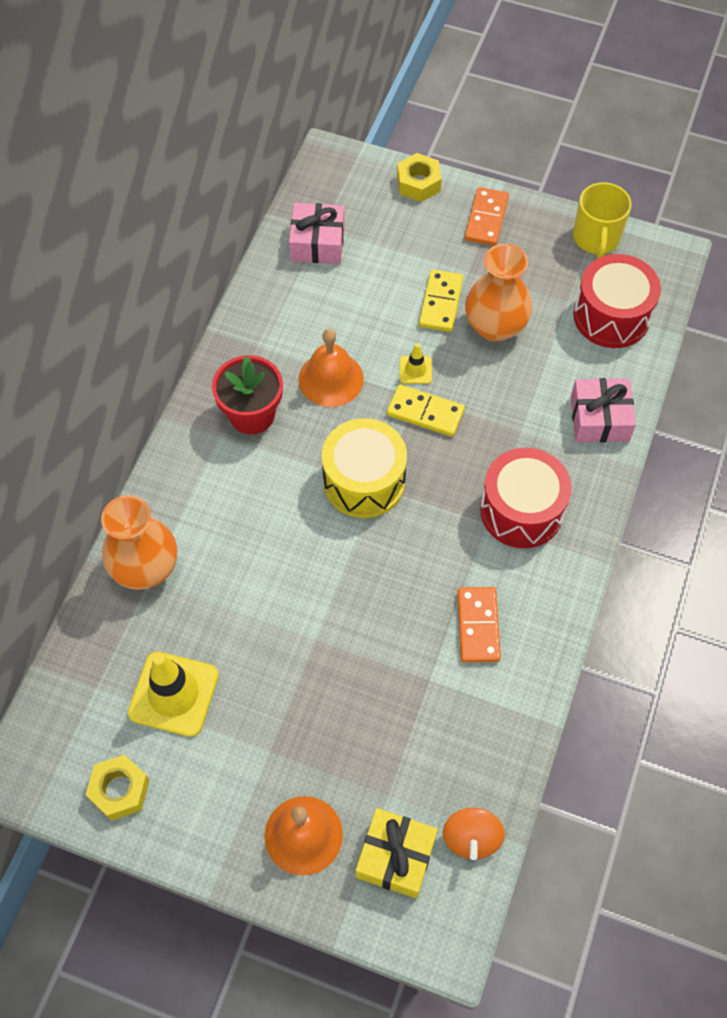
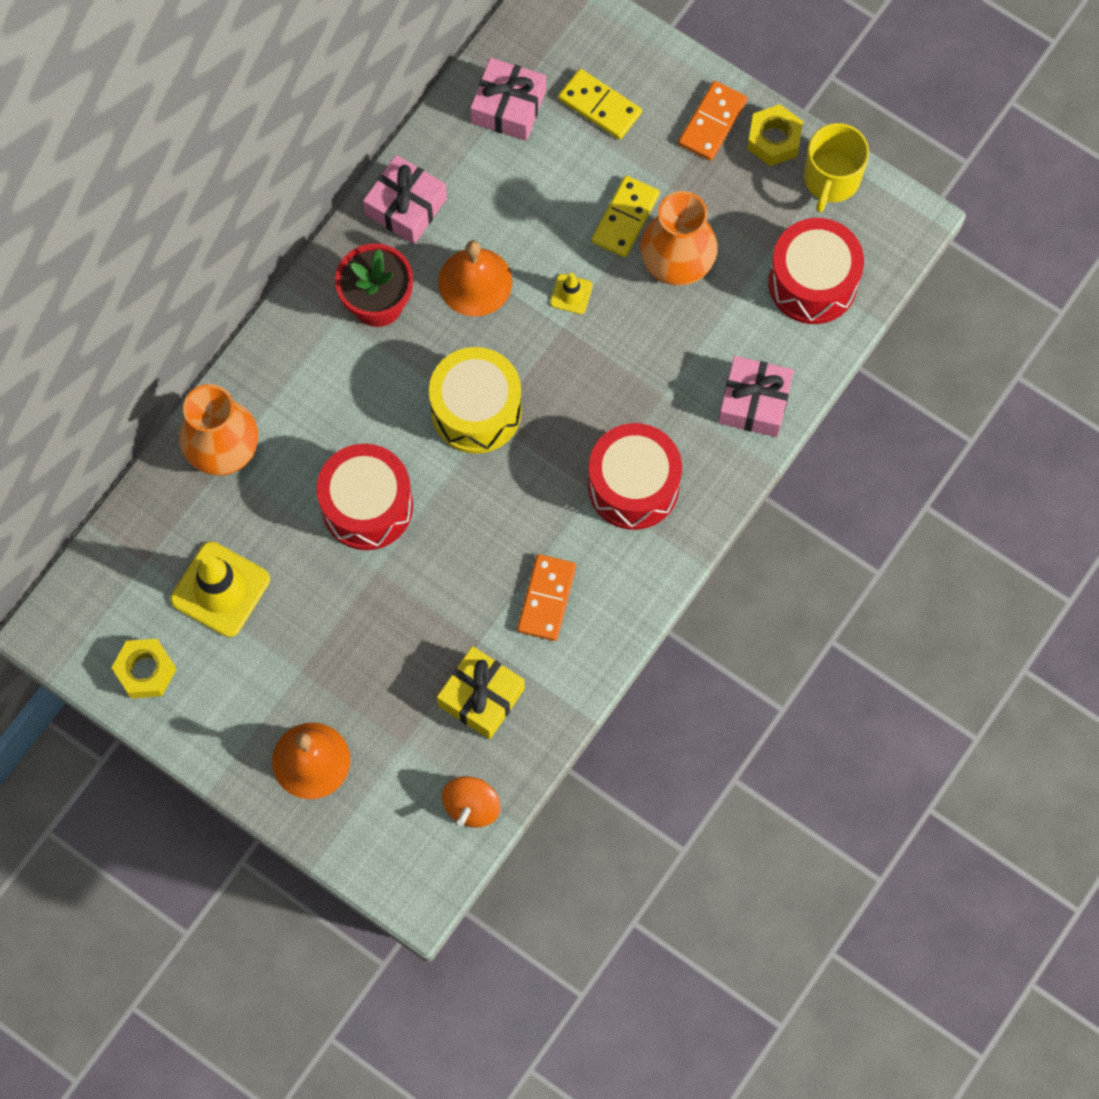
camera: 15 degrees right, 10 degrees up
yellow gift [356,808,438,899] -> yellow gift moved to [437,646,525,739]
yellow domino [387,385,465,437] -> yellow domino moved to [558,69,642,140]
yellow nut [397,153,442,202] -> yellow nut moved to [747,104,803,166]
none -> red drum [317,444,413,550]
none -> pink gift [363,155,447,244]

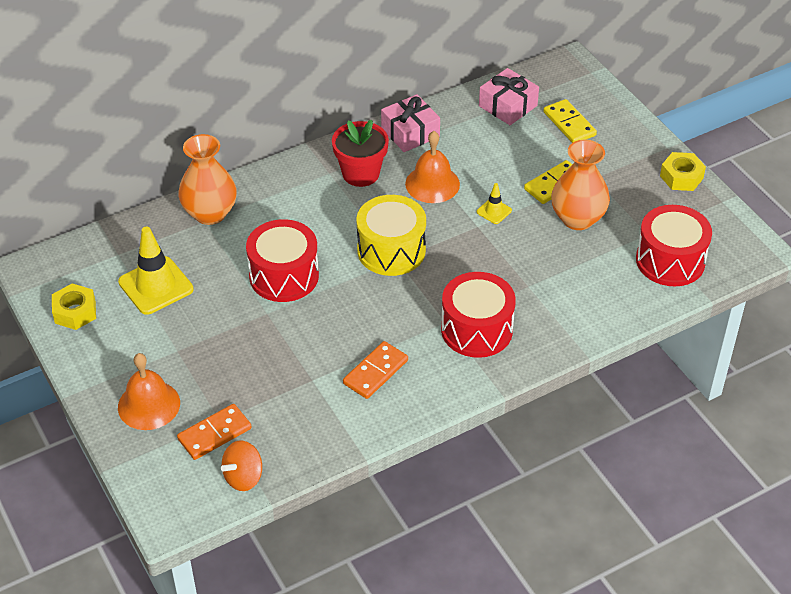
camera: 25 degrees right, 25 degrees down
yellow gift [437,646,525,739] -> none
orange domino [678,81,747,161] -> orange domino moved to [177,404,252,460]
pink gift [718,356,794,437] -> none
yellow mug [804,123,869,213] -> none

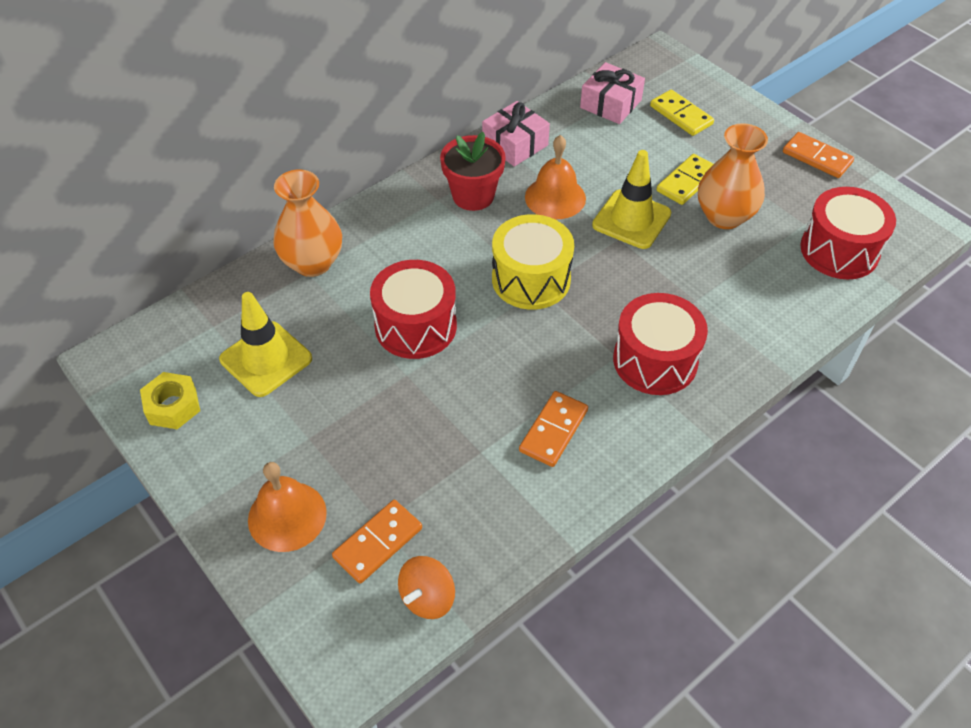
camera: 10 degrees left, 5 degrees up
yellow traffic cone [477,183,512,224] -> yellow traffic cone [592,150,671,249], size x2.06
yellow nut [660,152,706,191] -> orange domino [783,132,854,178]

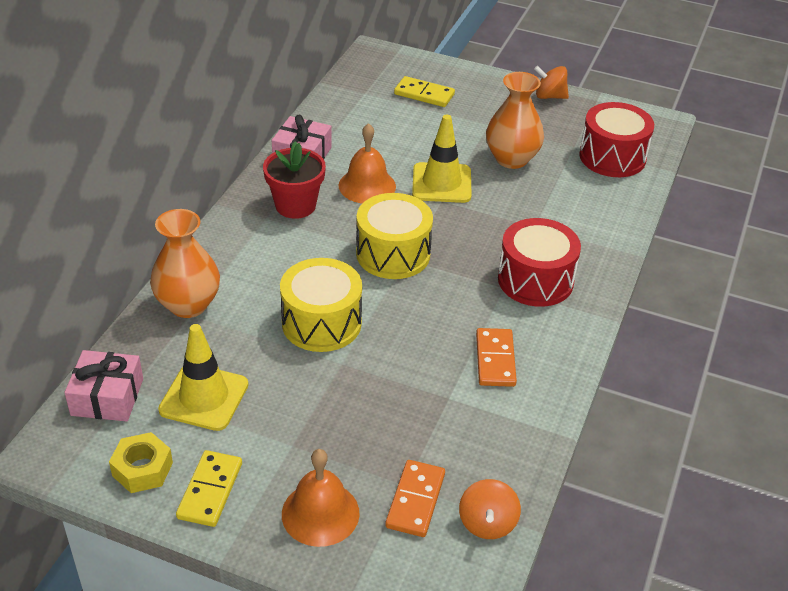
camera: 30 degrees left, 10 degrees down
red drum [370,260,457,359] -> yellow drum [280,258,362,352]
pink gift [580,62,645,124] -> pink gift moved to [64,350,143,422]
yellow domino [657,154,713,205] -> yellow domino moved to [176,450,242,527]
orange domino [783,132,854,178] -> orange spinning top [534,66,569,99]

